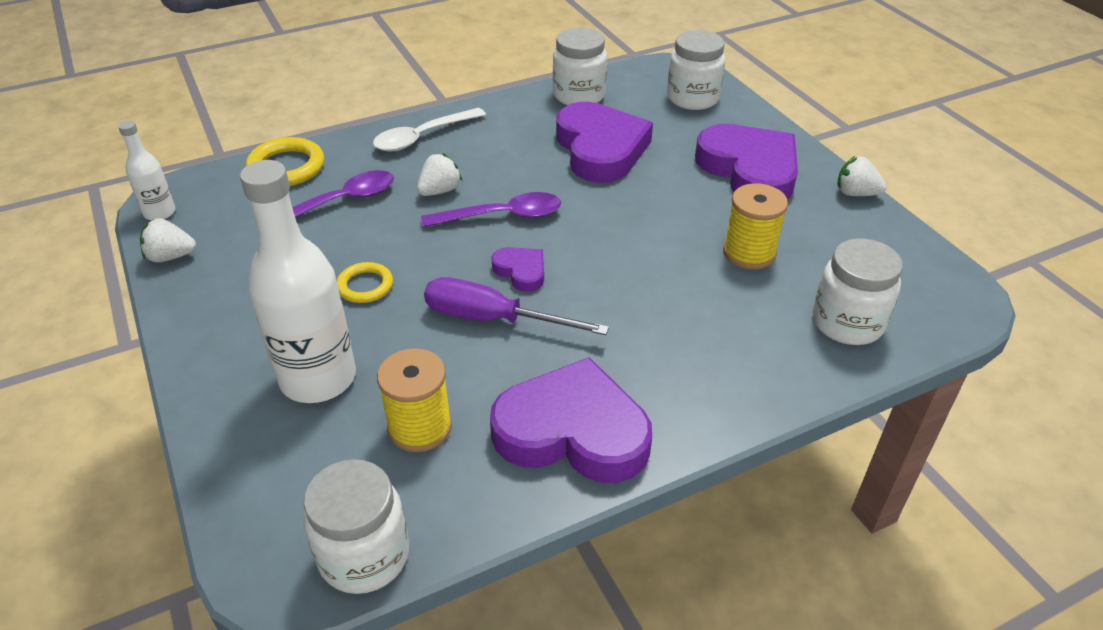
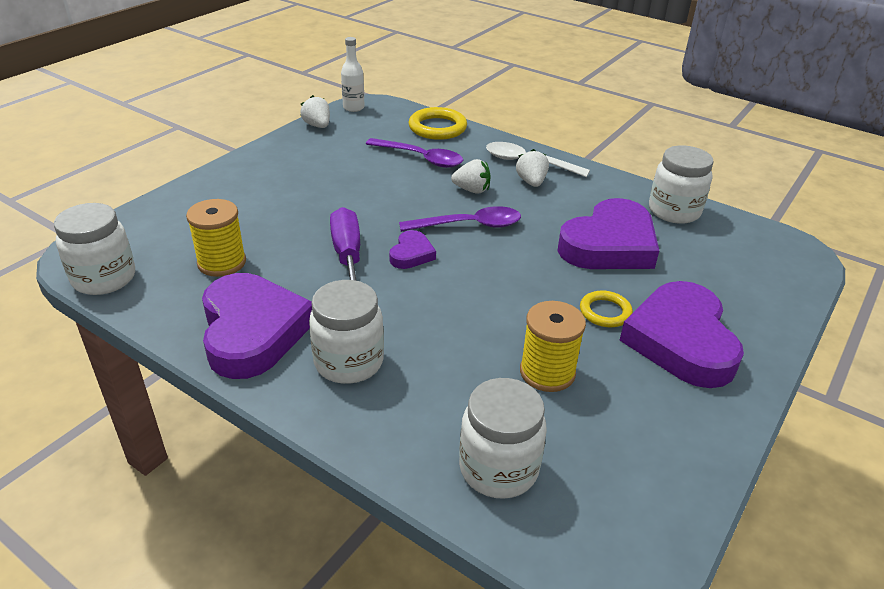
camera: 60 degrees right, 5 degrees down
white bottle [240,160,356,403] -> none
yellow ring [337,262,393,303] -> yellow ring moved to [580,291,633,327]
purple spoon [421,192,561,227] -> purple spoon turned 60 degrees counterclockwise [399,206,521,232]
white jar [667,30,726,110] -> white jar moved to [309,280,384,384]
purple heart [695,124,798,200] -> purple heart turned 150 degrees clockwise [619,281,744,388]
white strawberry [837,156,887,196] -> white strawberry moved to [516,149,549,187]

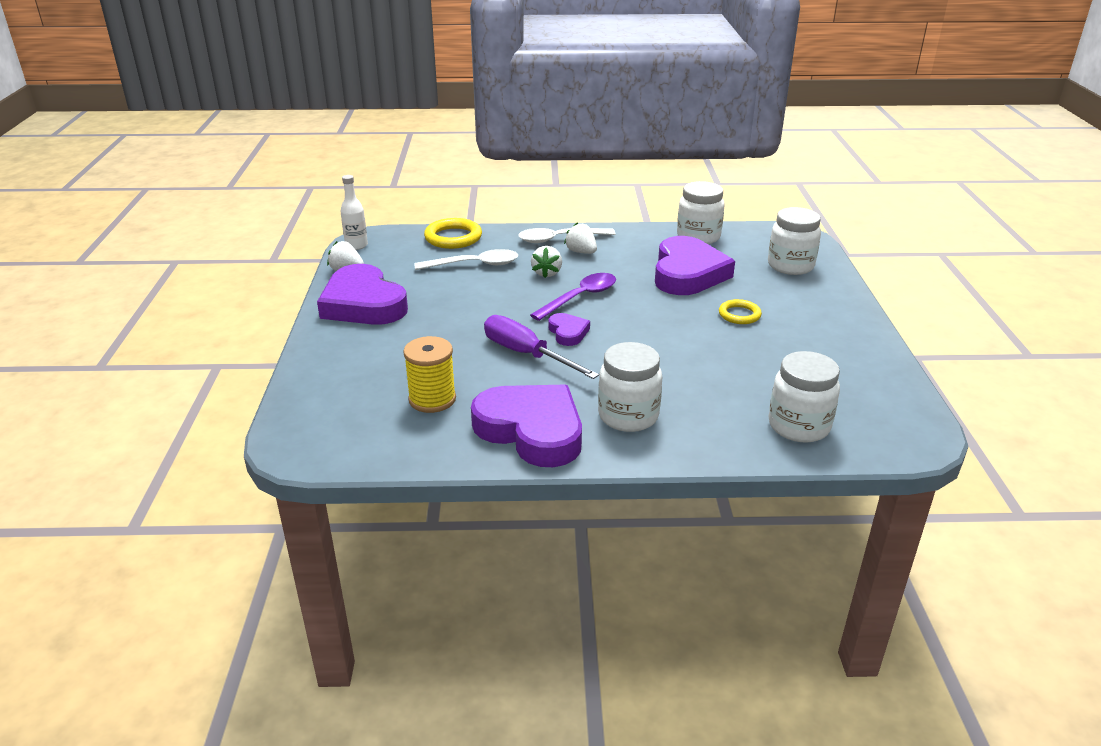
camera: 35 degrees left, 5 degrees down
white jar [54,203,135,295] -> white jar moved to [768,207,821,275]
purple spoon [366,138,463,168] -> white spoon [414,249,518,270]
white strawberry [451,159,491,194] -> white strawberry turned 120 degrees clockwise [531,246,562,278]
yellow spool [520,301,586,392] -> none
purple heart [619,281,744,388] -> purple heart moved to [317,264,408,325]

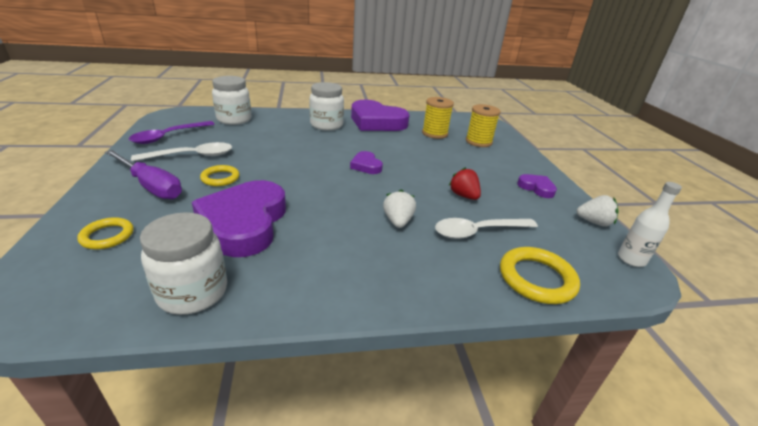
camera: 170 degrees right, 0 degrees up
purple heart [317,264,408,325] -> purple heart [517,174,557,198], size x0.47
purple screwdriver [484,315,599,379] -> purple screwdriver moved to [105,150,182,199]
white spoon [518,228,615,243] -> white spoon moved to [131,142,232,161]
purple spoon [530,273,616,321] -> purple spoon moved to [129,121,215,144]
white strawberry [564,222,597,254] -> none
white jar [768,207,821,275] -> yellow ring [77,217,134,249]
none -> red strawberry [449,167,481,200]
none -> yellow spool [466,104,501,147]

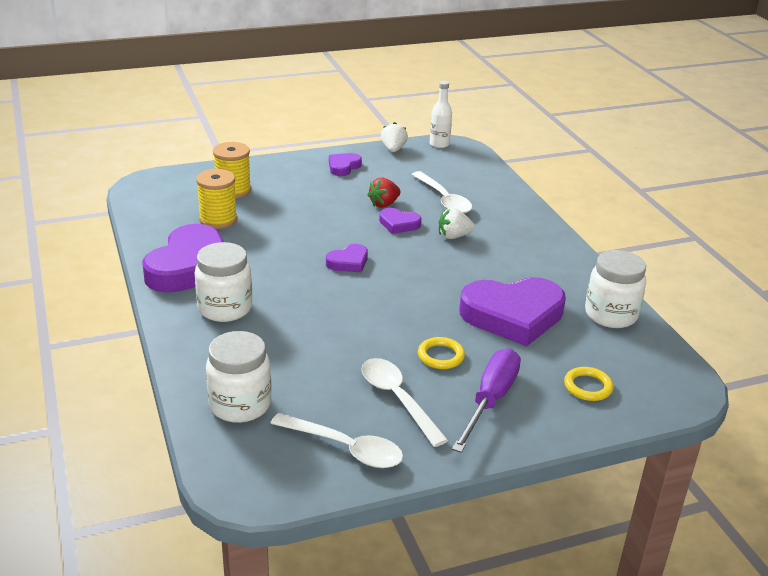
camera: 100 degrees left, 0 degrees up
purple spoon [129,121,215,144] -> white spoon [270,413,403,468]
yellow ring [500,247,580,304] -> none
none -> purple heart [379,208,421,234]

